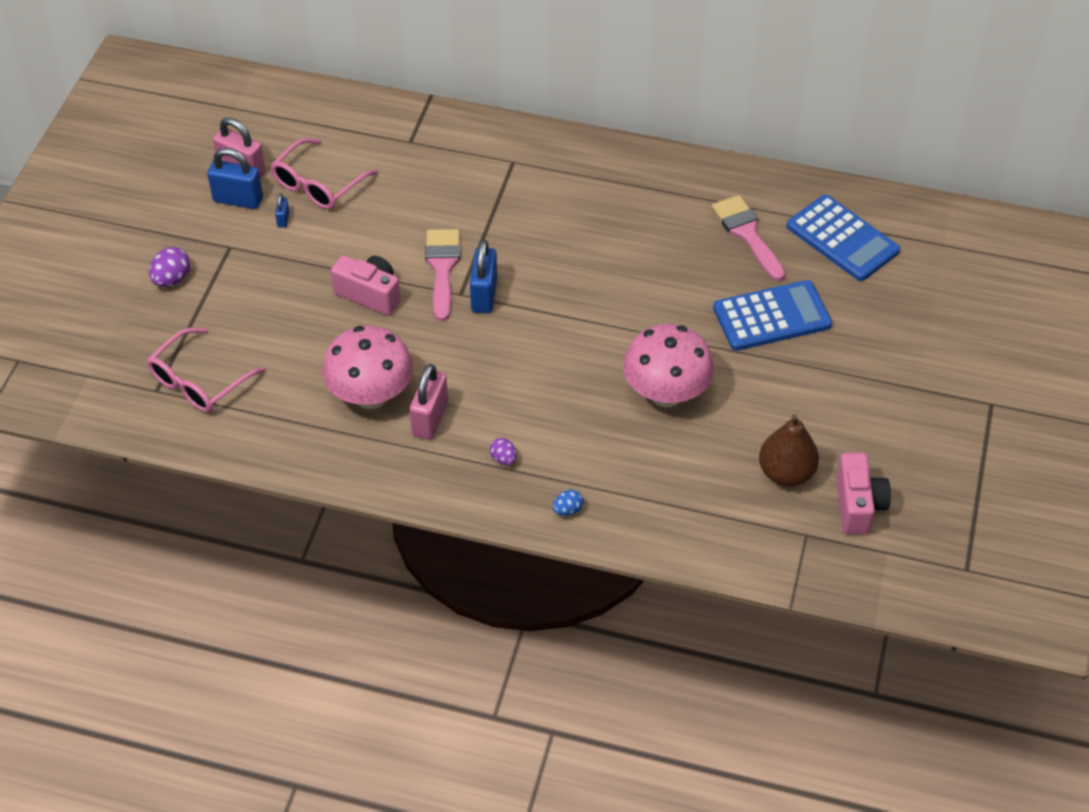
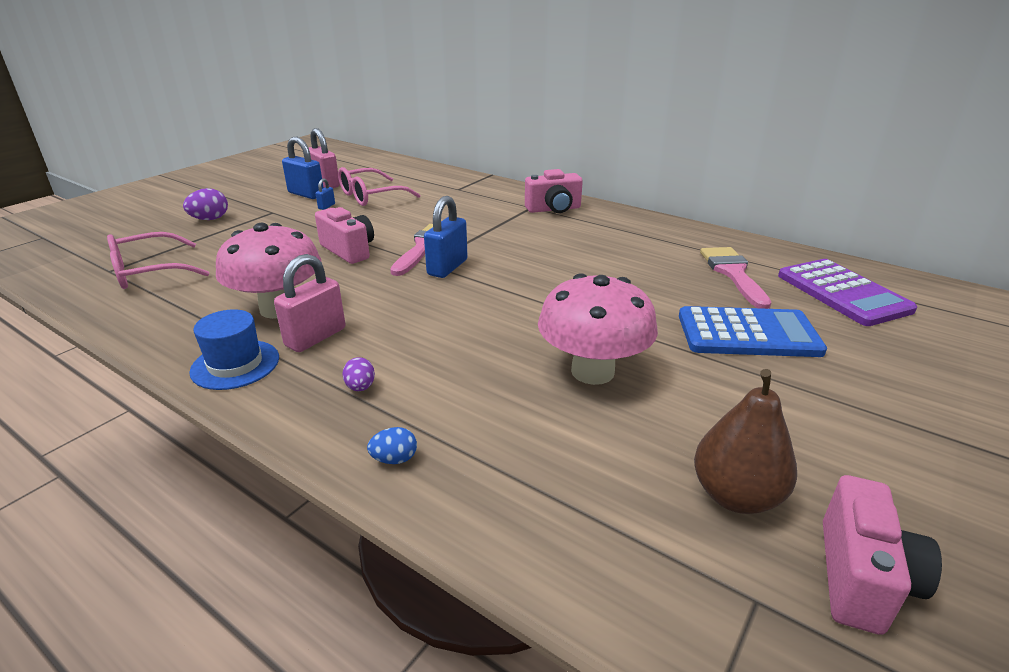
camera: 20 degrees right, 20 degrees down
blue calculator [787,195,900,281] -> purple calculator [778,259,917,326]
none -> blue hat [189,309,279,390]
none -> pink camera [525,169,583,213]

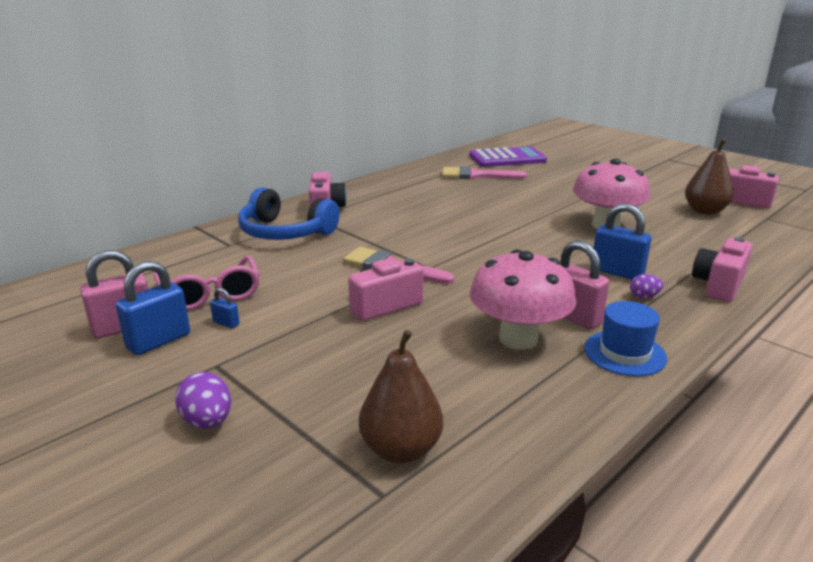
camera: 80 degrees left, 5 degrees down
pink glasses [107,232,210,289] -> brown pear [359,330,443,463]
blue egg [367,427,417,464] -> pink camera [692,237,752,302]
blue padlock [424,196,468,278] -> blue padlock moved to [594,203,651,280]
blue calculator [679,306,827,357] -> none
none -> blue headphones [238,187,340,240]

